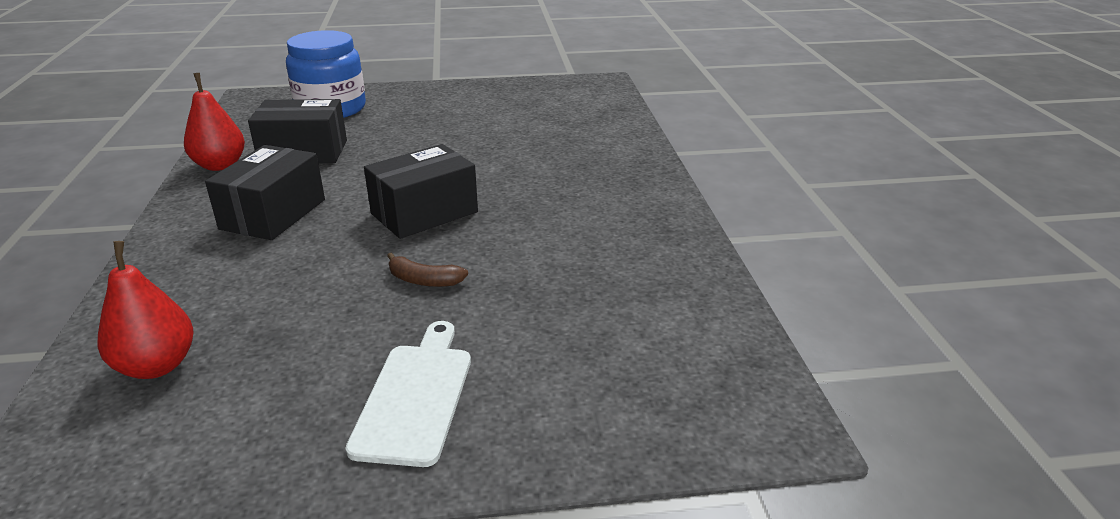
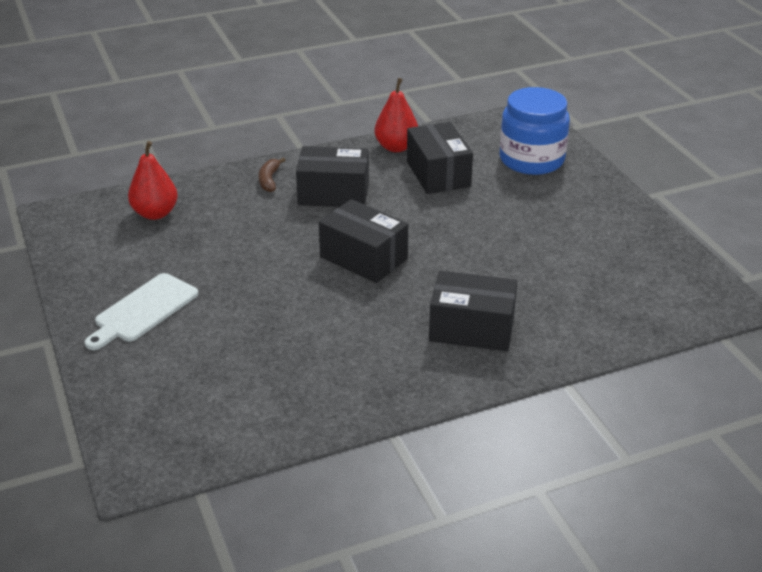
camera: 75 degrees right, 5 degrees up
white cutting board [345,321,471,467] -> white cutting board turned 135 degrees clockwise [84,273,198,350]
brown banana [387,252,468,287] -> brown banana moved to [258,157,285,192]
none -> black box [429,271,517,351]

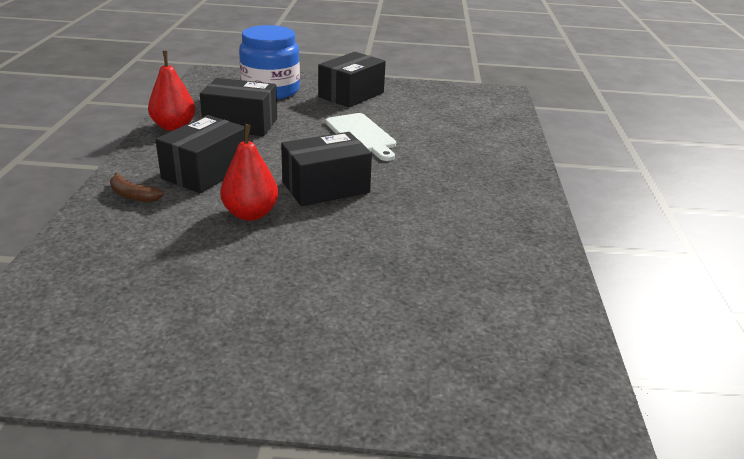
camera: 65 degrees left, 5 degrees down
white cutting board [84,273,198,350] -> white cutting board moved to [325,113,396,161]
red pear [128,141,178,220] -> red pear moved to [220,124,278,221]
black box [429,271,517,351] -> black box moved to [318,52,386,108]

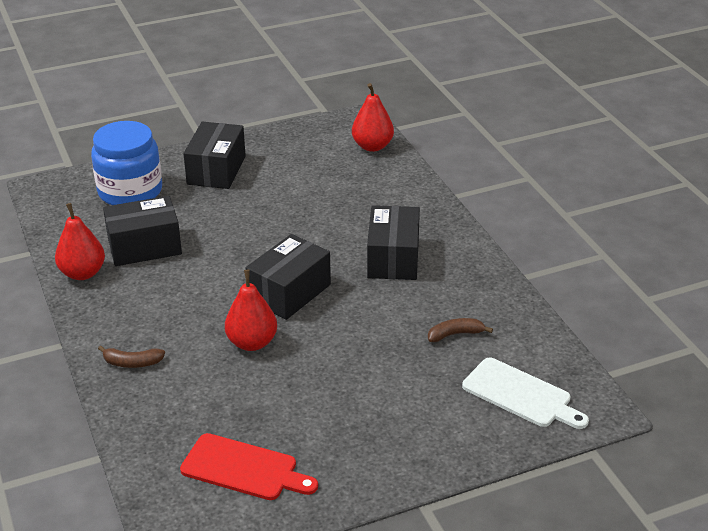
camera: 25 degrees left, 5 degrees up
black box [155,115,245,193] -> black box moved to [367,205,420,280]
white cutting board [325,113,396,161] -> white cutting board moved to [462,357,589,429]
none -> red cutting board [180,433,318,500]
none -> red pear [352,83,394,152]
none -> brown banana [428,318,493,342]

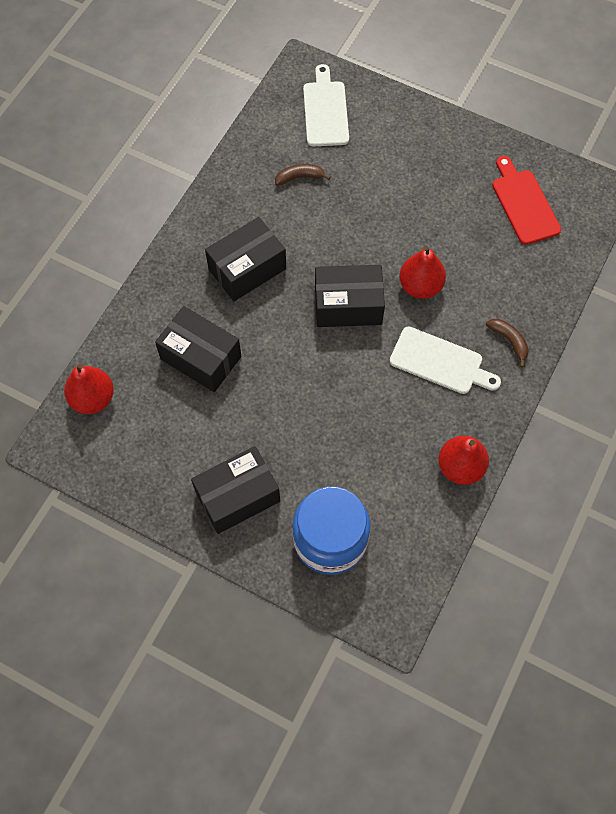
camera: 130 degrees left, 30 degrees up
black box [103,196,182,266] -> black box moved to [155,306,241,392]
brown banana [428,318,493,342] -> brown banana turned 135 degrees clockwise [275,164,331,186]
none -> white cutting board [390,327,501,394]

